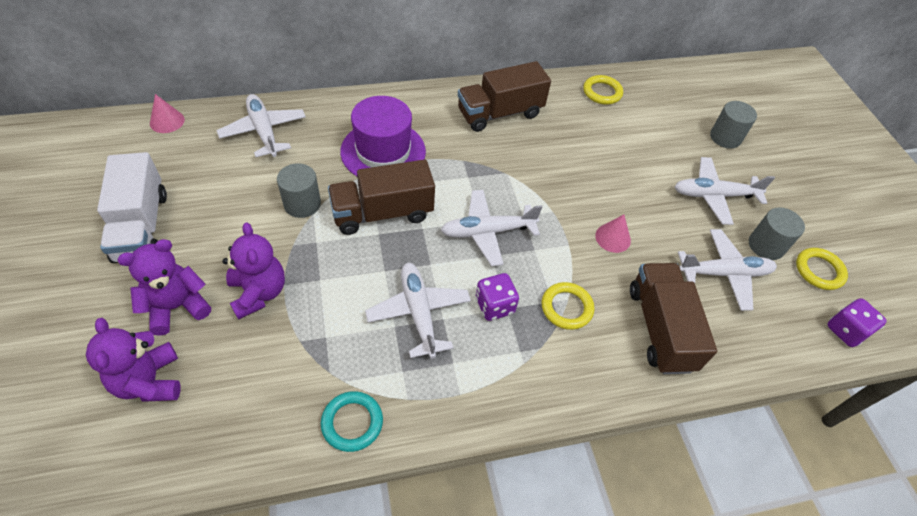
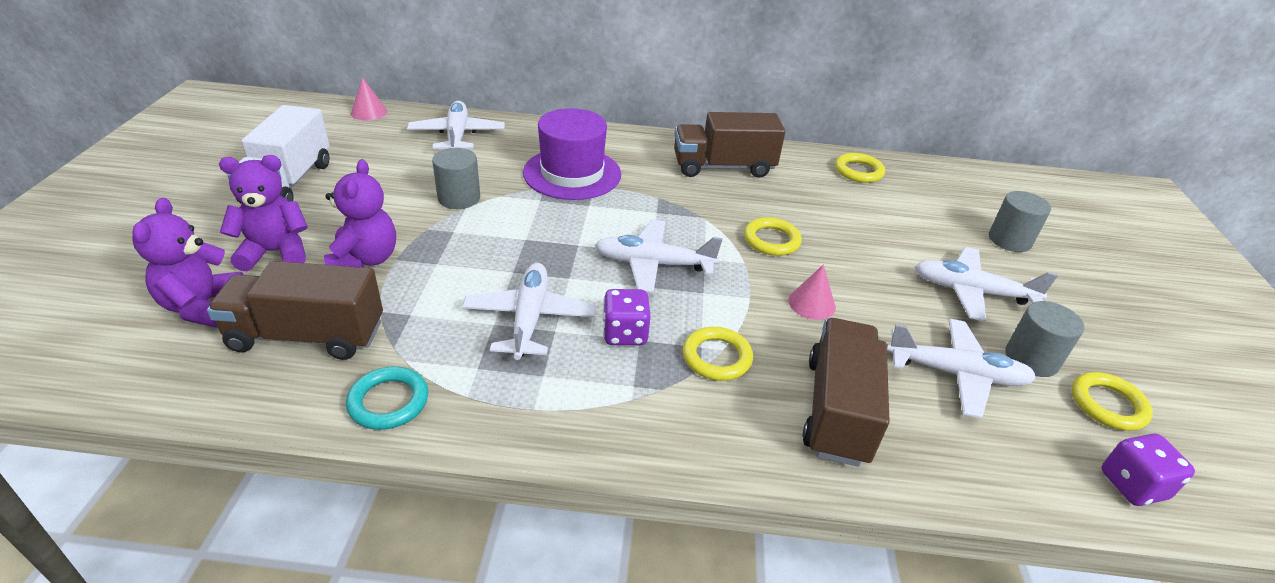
camera: 20 degrees right, 15 degrees down
brown truck [328,159,435,235] -> brown truck moved to [207,261,383,360]
none -> yellow ring [744,217,802,256]

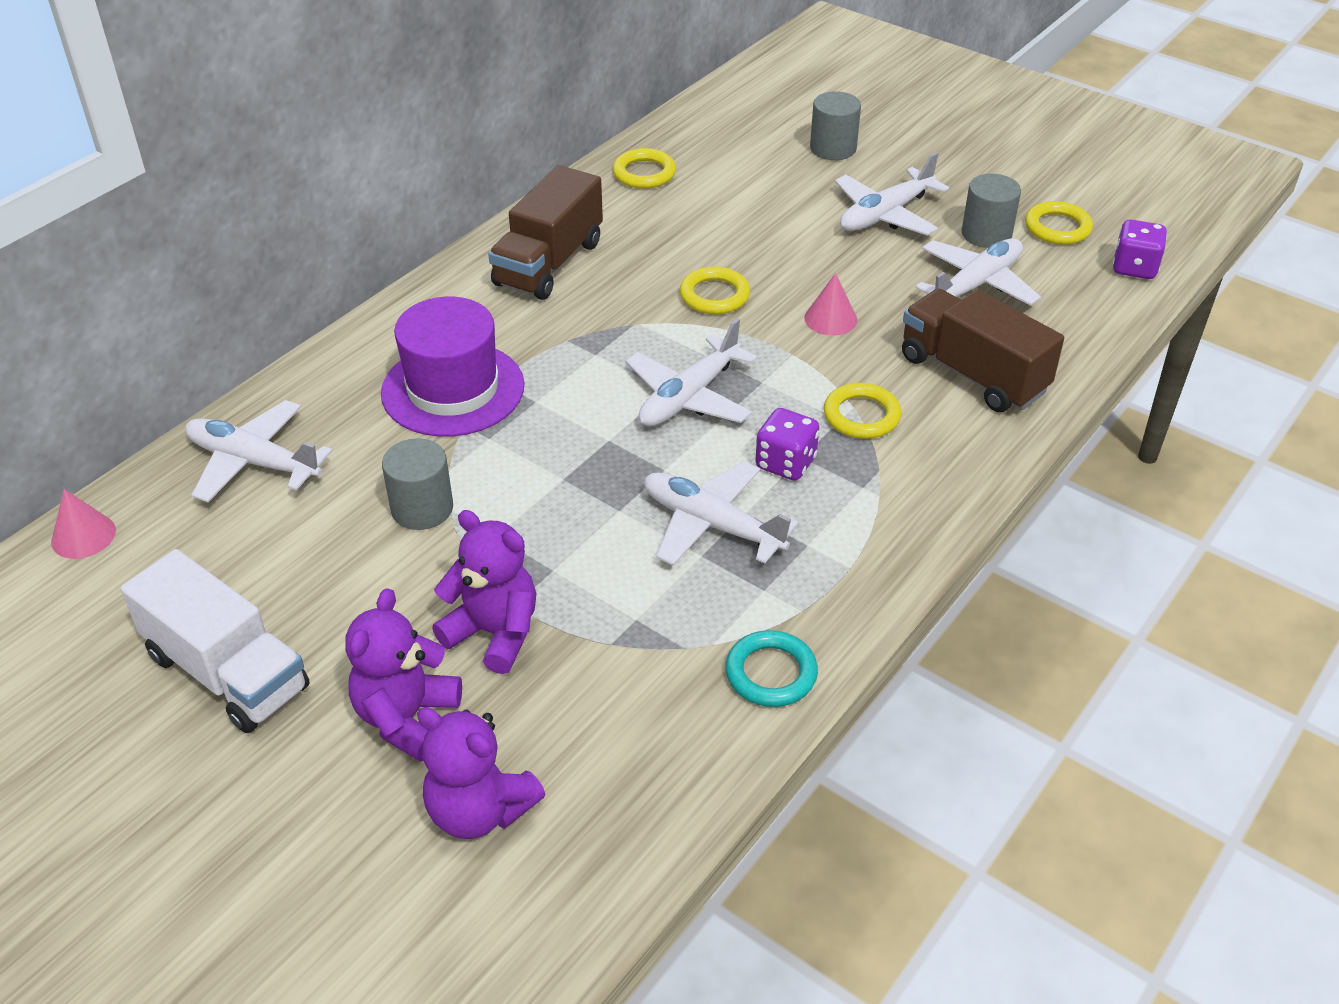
camera: 55 degrees left, 5 degrees up
brown truck [207,261,383,360] -> none

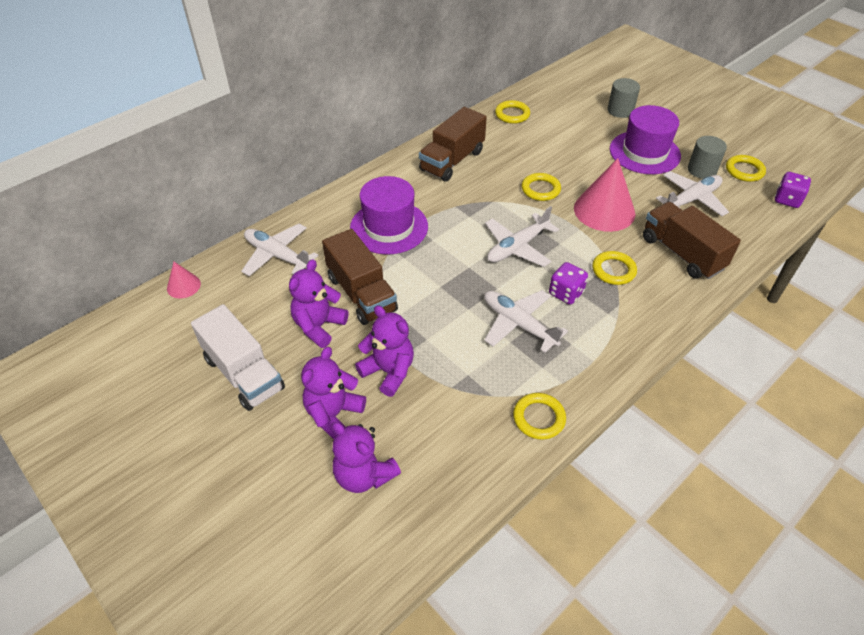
camera: 10 degrees right, 5 degrees up
grey cylinder [382,438,453,530] -> brown truck [322,229,398,325]
turquoise ring [725,630,818,707] -> yellow ring [513,393,566,440]
pink cone [804,273,857,336] -> pink cone [574,158,635,232], size x2.04
white plane [835,152,949,236] -> purple hat [610,105,681,174]
none -> purple teddy bear [289,259,348,348]

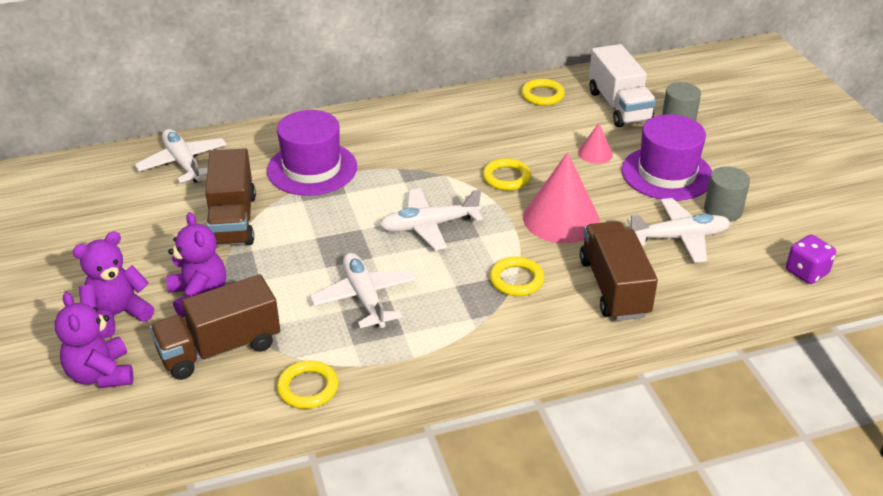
camera: 25 degrees right, 10 degrees down
pink cone [167,262,201,298] -> pink cone moved to [578,123,613,164]
white truck [191,304,285,411] -> white truck moved to [589,44,656,127]
purple teddy bear [289,259,348,348] -> none
brown truck [419,107,487,182] -> brown truck moved to [150,274,280,380]
purple dice [549,262,588,305] -> none
yellow ring [726,155,766,182] -> none

